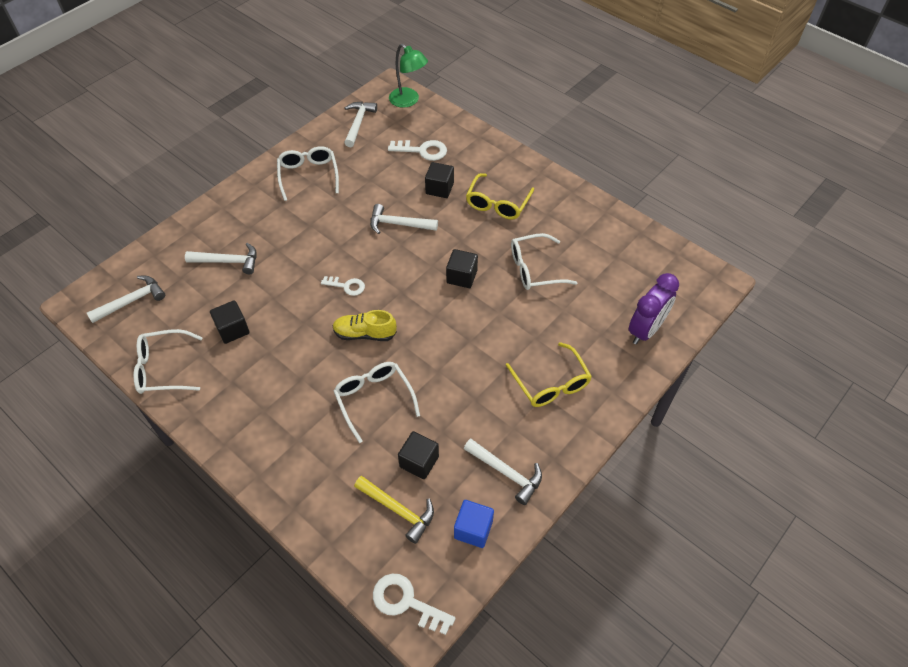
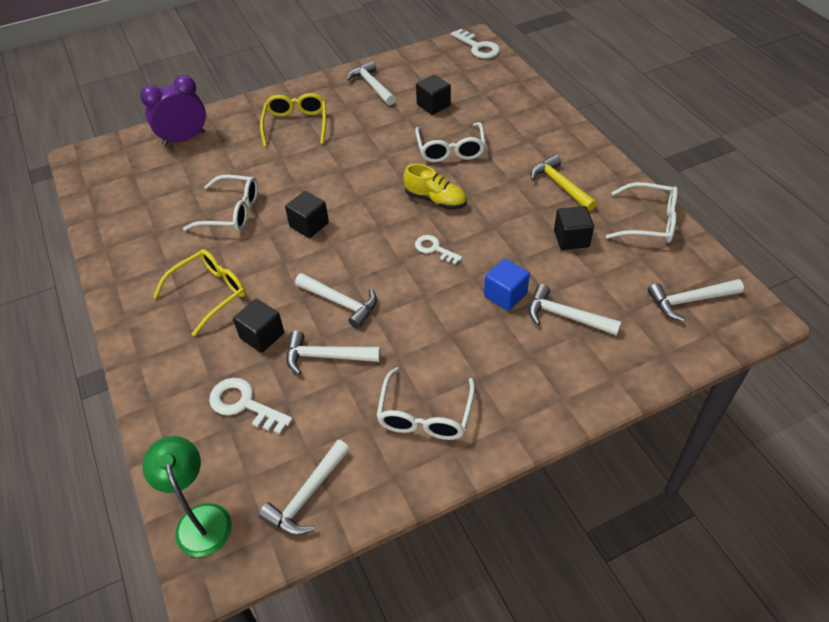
camera: 155 degrees left, 5 degrees down
yellow hammer [354,476,434,544] -> yellow hammer moved to [531,155,597,211]
blue cube [454,500,494,548] -> blue cube moved to [484,258,530,311]
none -> white hammer [286,331,381,375]

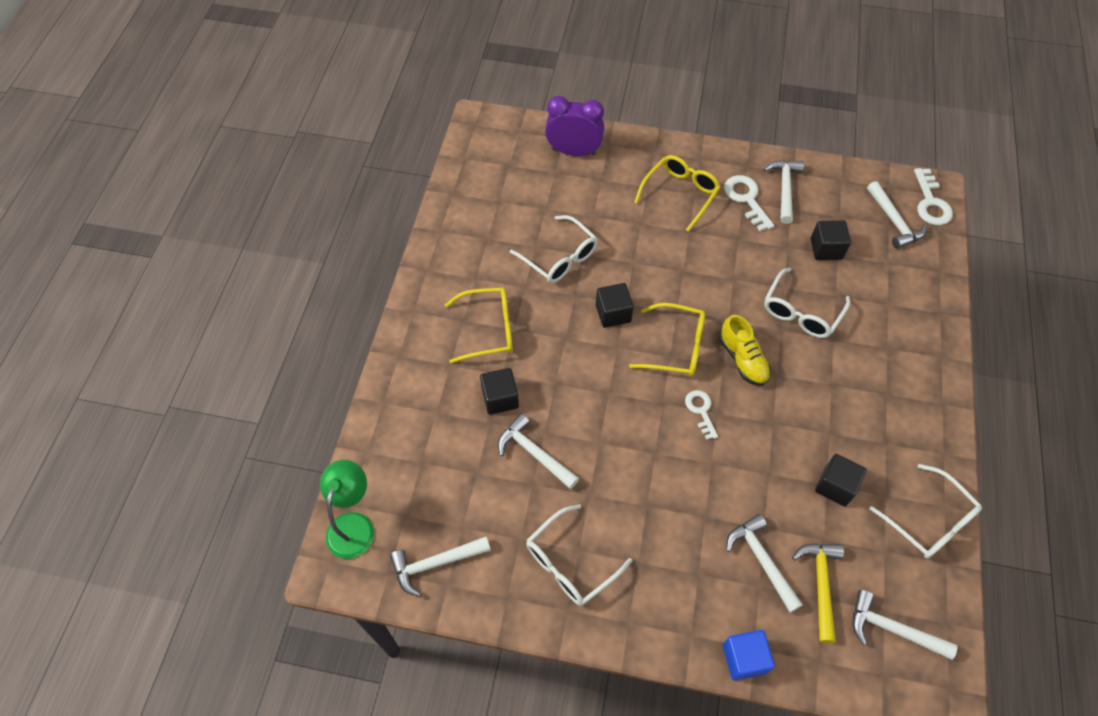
camera: 35 degrees right, 10 degrees up
white key [209,378,293,434] -> white key moved to [724,175,774,231]
white hammer [295,273,377,329] -> white hammer moved to [867,181,927,249]
blue cube [484,258,530,311] -> blue cube moved to [723,630,775,681]
yellow hammer [531,155,597,211] -> yellow hammer moved to [792,543,844,643]
none -> yellow glasses [629,303,705,376]

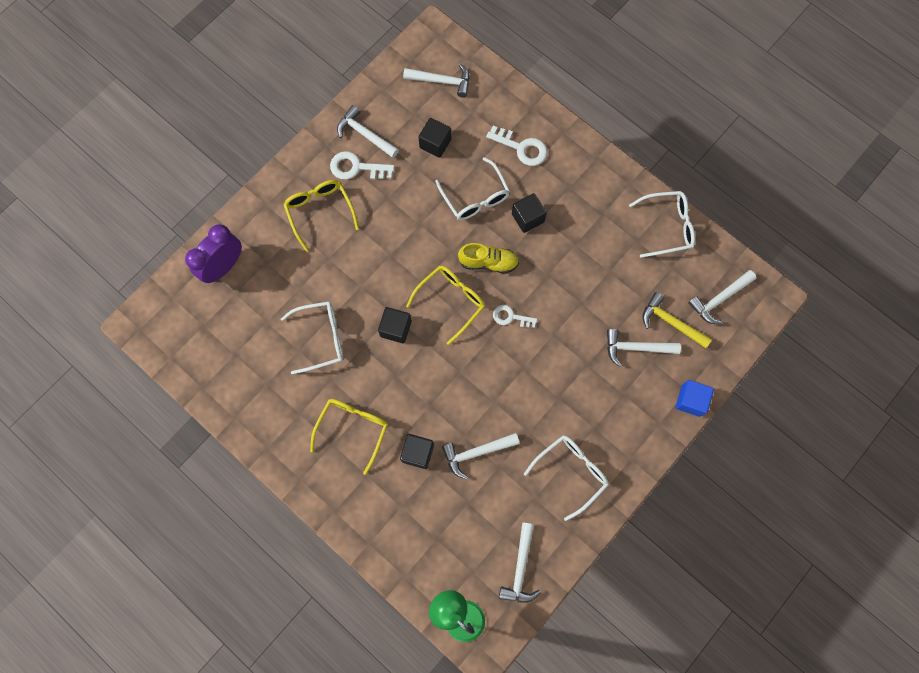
camera: 60 degrees left, 15 degrees up
white glasses [526,504,632,606] -> white glasses turned 120 degrees counterclockwise [524,435,609,521]
black cube [815,454,867,507] -> black cube moved to [512,193,547,233]
white key [914,168,953,225] -> white key moved to [486,126,547,166]

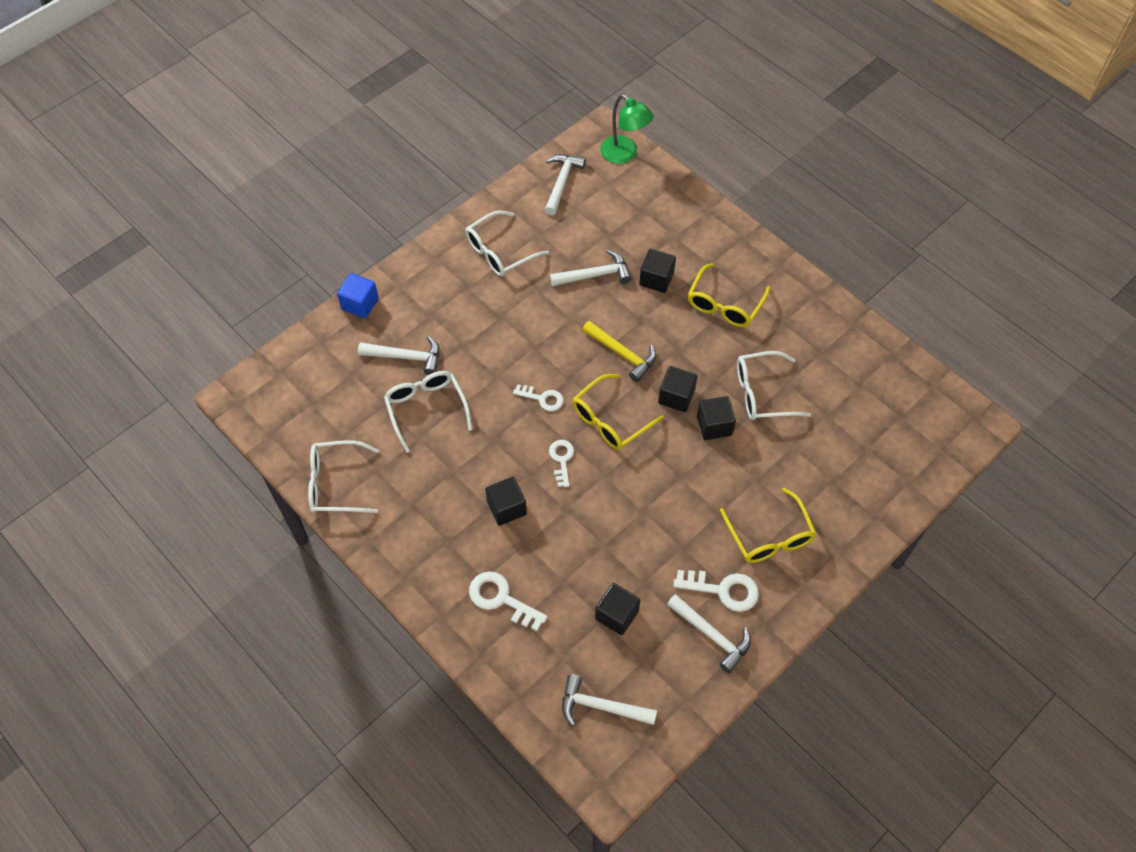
camera: 175 degrees left, 15 degrees down
purple clock [185,224,242,283] -> none
white glasses [435,157,510,220] -> white glasses moved to [384,371,473,453]
yellow shoe [458,243,519,274] -> white key [549,440,574,487]
yellow hammer [643,292,712,348] -> yellow hammer moved to [582,321,656,382]
white hammer [688,270,757,324] -> none
none -> black cube [697,396,736,440]

